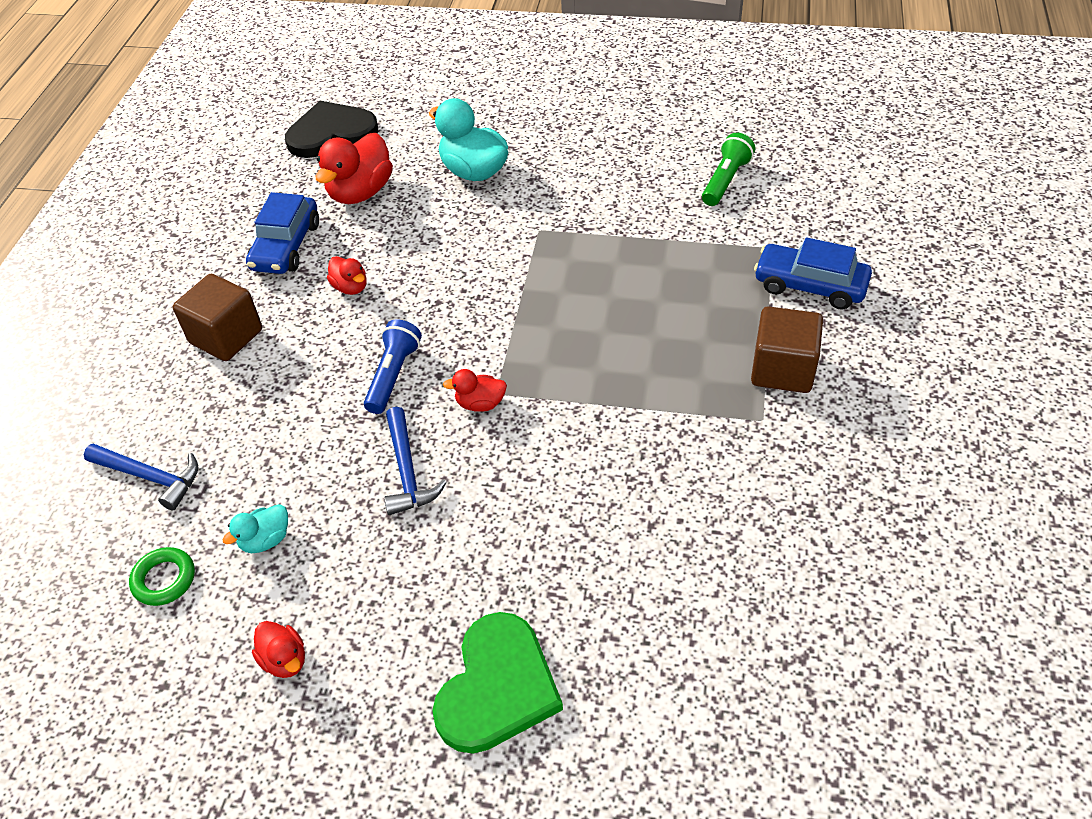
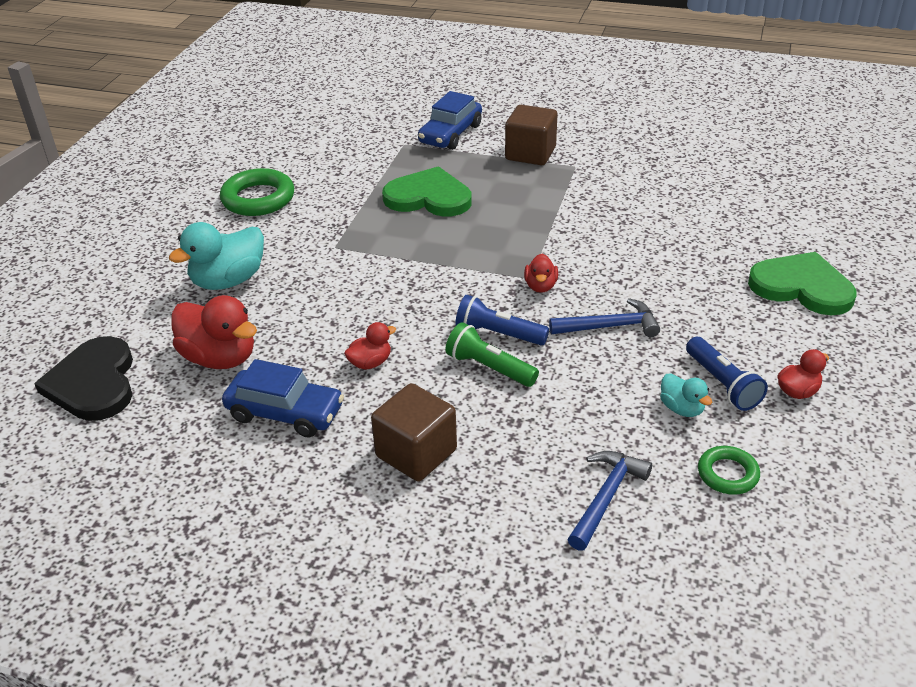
camera: 85 degrees left, 10 degrees down
green flashlight [702,133,755,206] -> green flashlight moved to [445,322,539,387]
none -> green ring [220,168,294,216]
none -> green heart [382,166,472,217]
none -> blue flashlight [686,337,768,411]

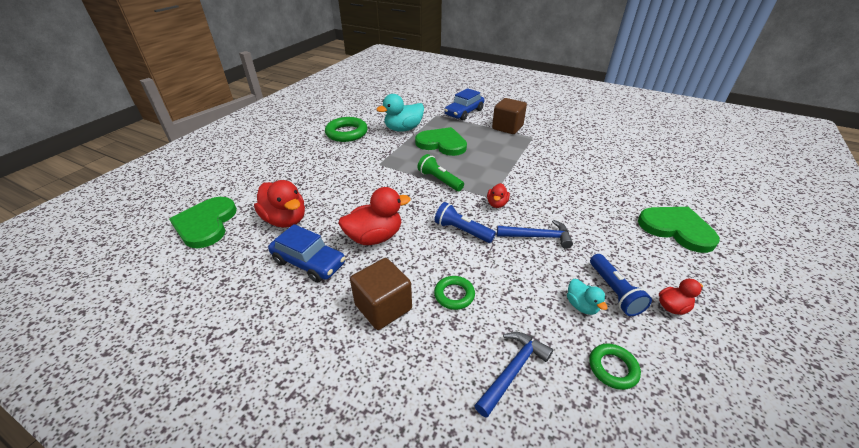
camera: 10 degrees right, 0 degrees up
black heart [34,336,133,421] -> green heart [169,197,237,248]
turquoise duck [169,222,264,290] -> turquoise duck moved to [376,94,424,132]
red duck [344,322,396,370] -> red duck [338,187,411,245], size x1.89
green flashlight [445,322,539,387] -> green flashlight moved to [417,154,464,191]
none -> green ring [434,276,475,310]

